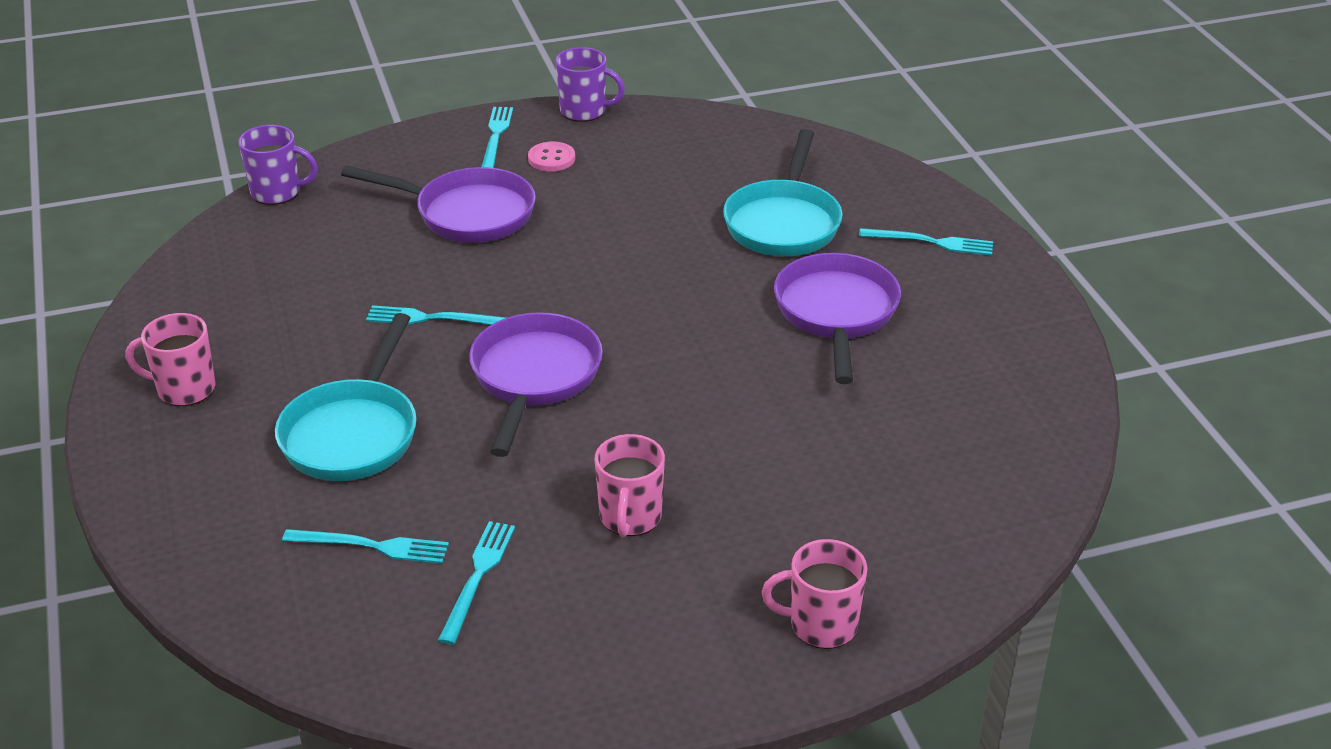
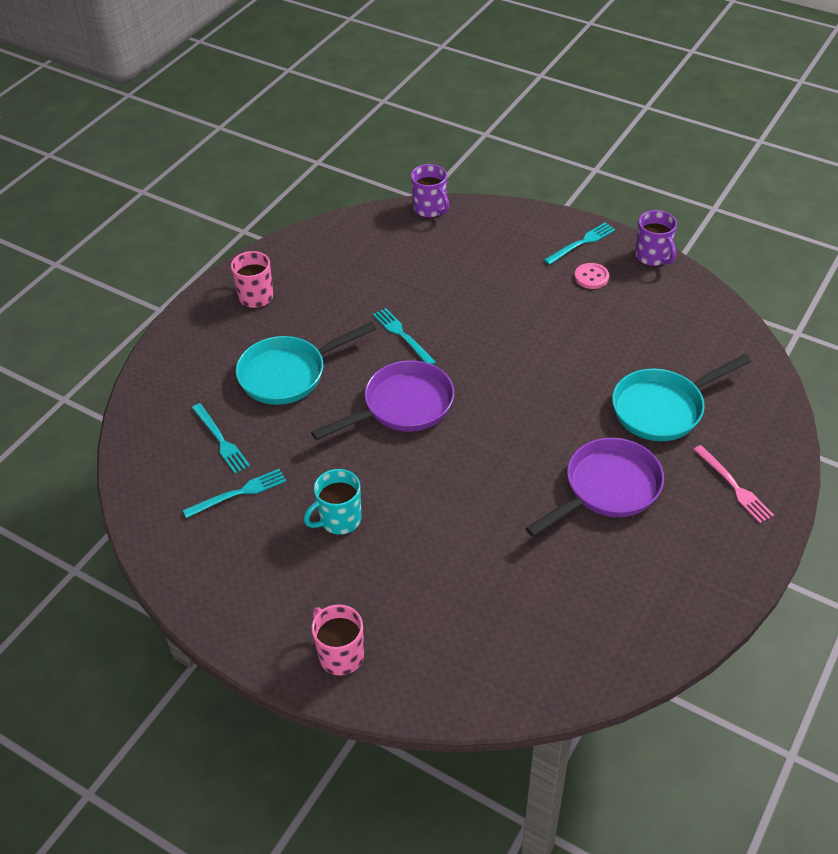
camera: 50 degrees right, 10 degrees up
purple pan [341,165,536,243] -> none
pink mug [595,434,665,537] -> turquoise mug [304,469,361,535]
turquoise fork [859,228,993,256] -> pink fork [693,445,774,523]

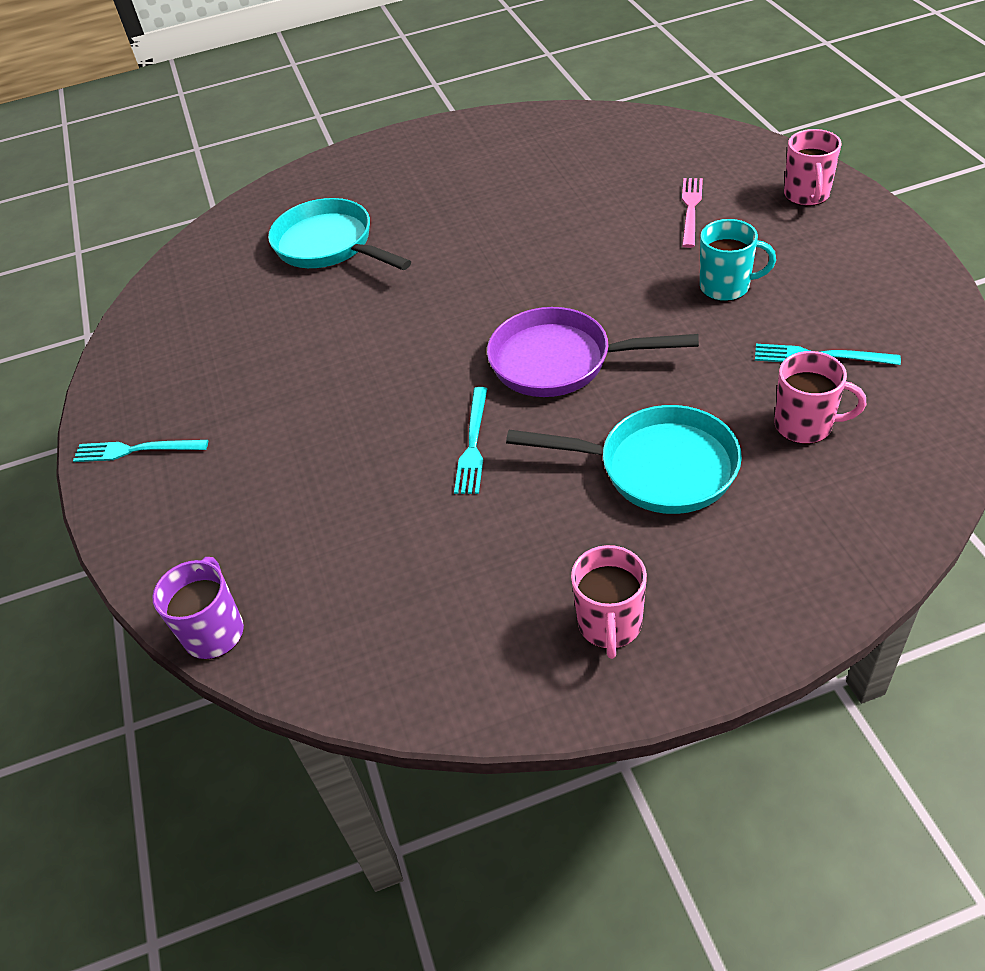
camera: 135 degrees left, 0 degrees up
turquoise fork [192,403,250,473] -> pink mug [774,351,866,444]
purple pan [525,438,664,537] -> none
pink button [574,263,609,289] -> none
turquoise pan [612,354,751,441] -> turquoise pan turned 150 degrees counterclockwise [268,198,411,270]
purple mug [635,210,677,267] -> none
pink fork [693,445,774,523] -> pink fork moved to [682,178,703,248]

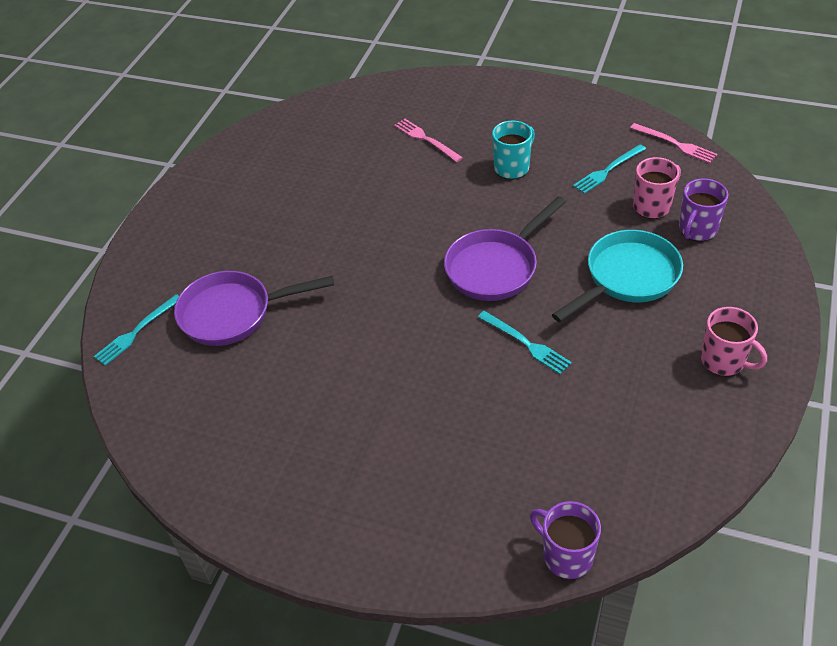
camera: 55 degrees left, 0 degrees up
turquoise fork [73,440,208,462] -> turquoise fork moved to [94,294,179,366]
turquoise pan [268,198,411,270] -> purple pan [174,271,334,346]
pink mug [784,129,842,206] -> none
none -> pink fork [630,123,717,163]
none -> purple mug [679,179,728,242]

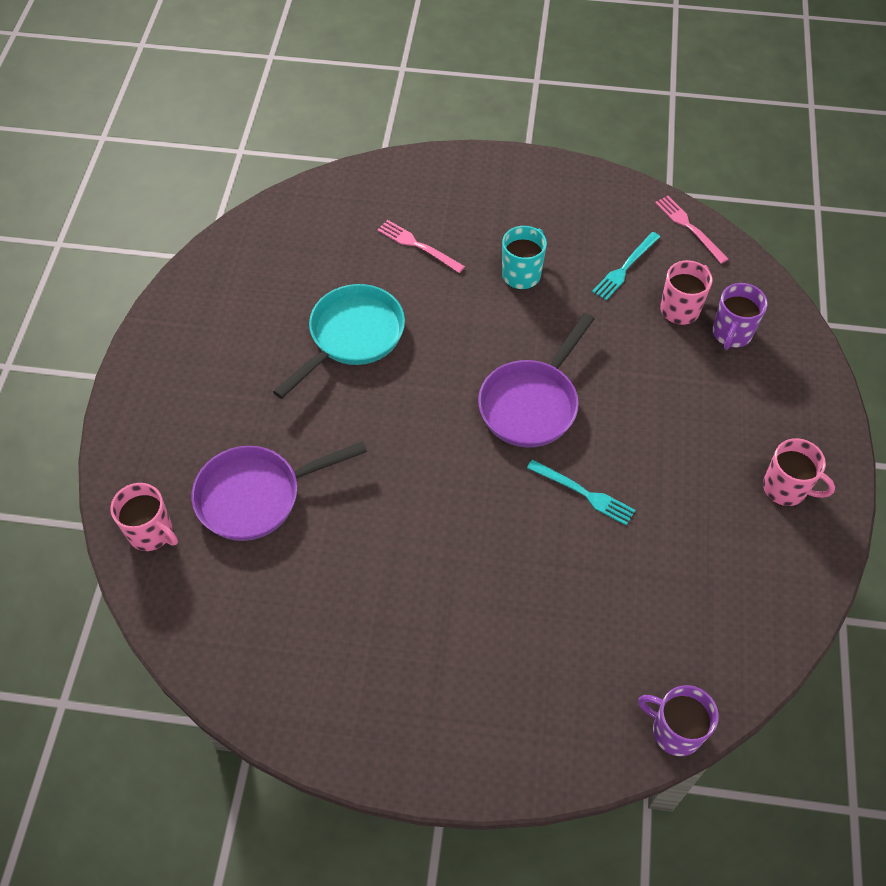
camera: 15 degrees left, 10 degrees up
turquoise fork [94,294,179,366] -> pink mug [110,483,178,551]
turquoise pan [552,230,683,322] -> turquoise pan moved to [273,284,405,399]
pink fork [630,123,717,163] -> pink fork turned 150 degrees counterclockwise [655,196,729,264]

